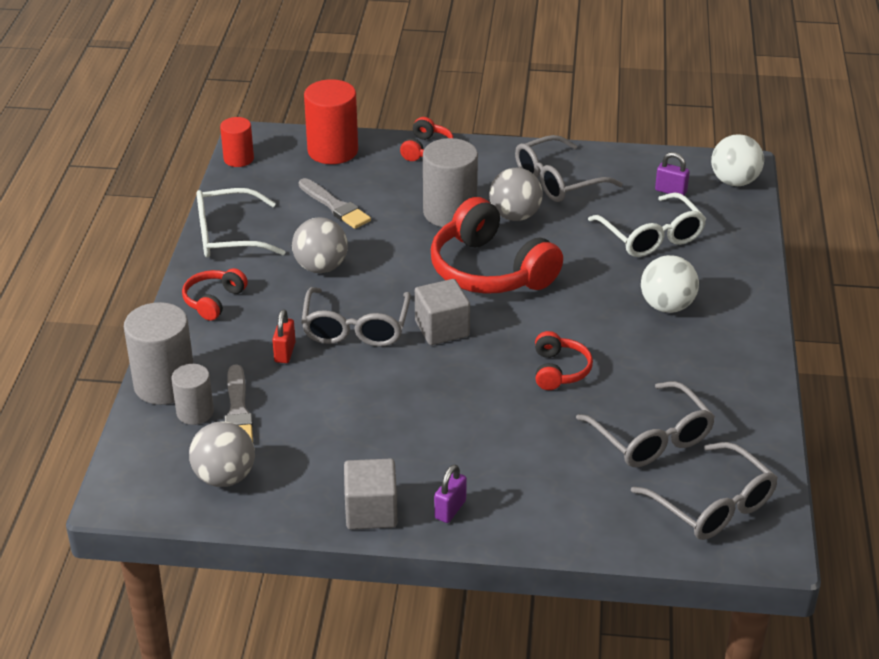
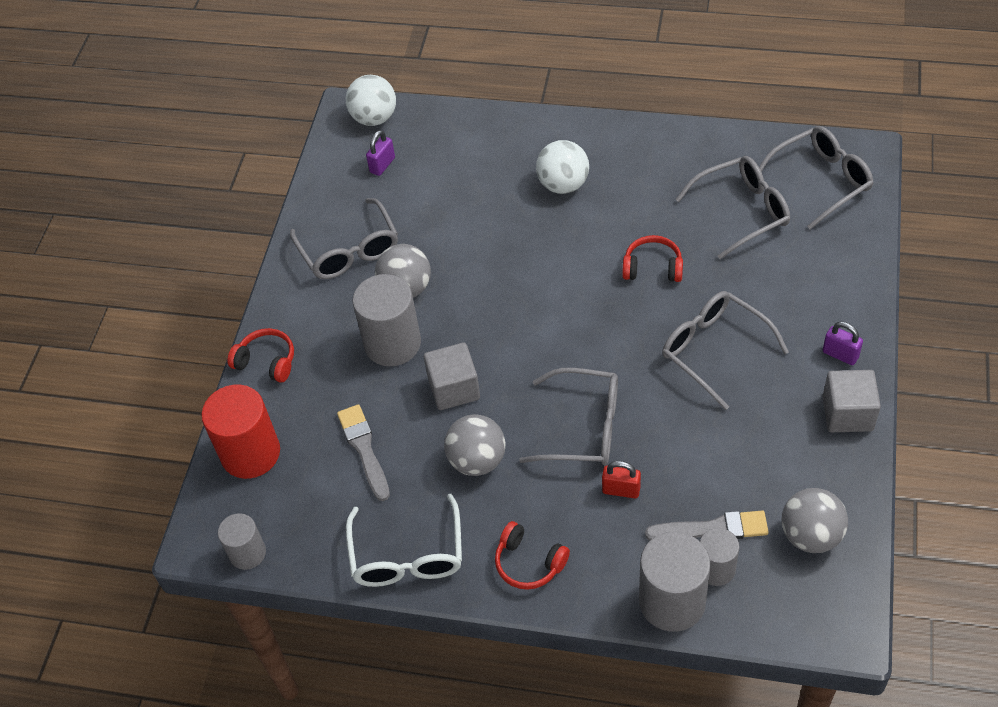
camera: 80 degrees left, 15 degrees up
red cylinder [220,117,254,167] -> grey cylinder [218,513,266,570]
grey brush [299,178,371,229] -> grey brush turned 75 degrees counterclockwise [337,404,390,501]
grey cube [415,279,470,345] -> grey cube moved to [424,342,480,410]
red headphones [431,197,563,294] -> none
white glasses [588,192,706,257] -> none
none -> grey glasses [662,291,789,410]

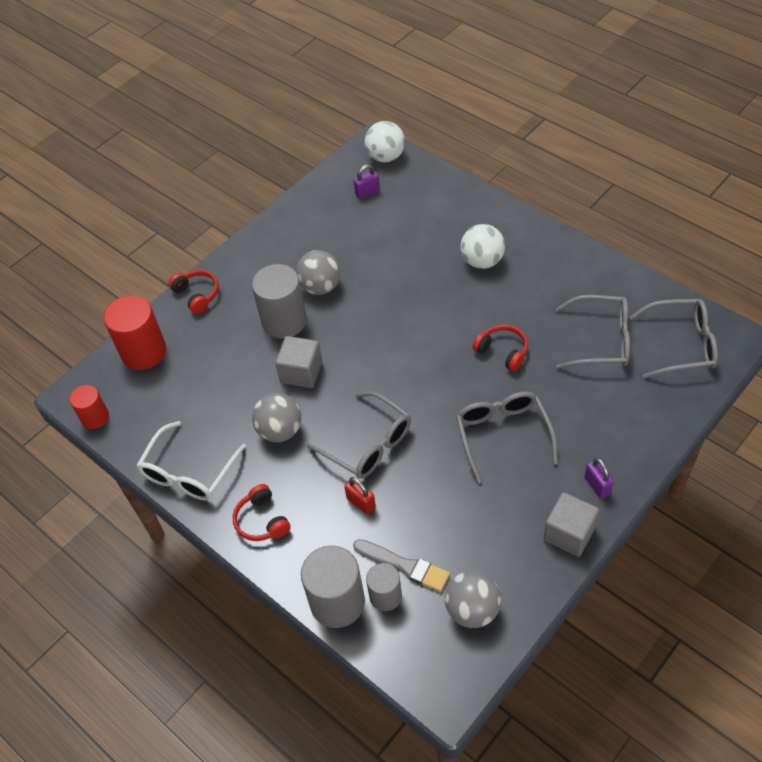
camera: 30 degrees right, 0 degrees up
grey cylinder [218,513,266,570] -> red cylinder [69,385,109,429]
grey glasses [290,198,398,279] -> none
grey brush [337,404,390,501] -> none

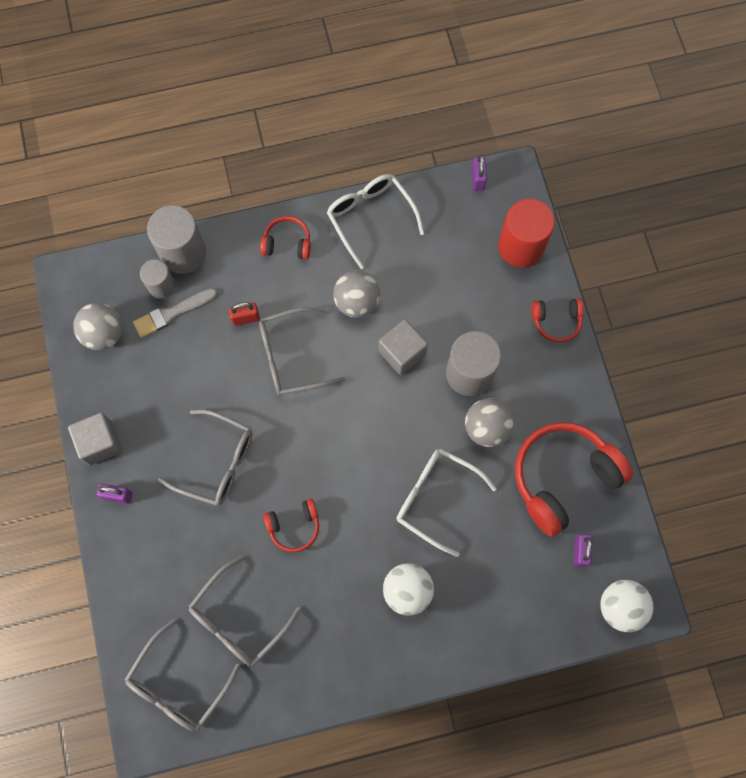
camera: 120 degrees right, 20 degrees up
red cylinder [69,385,109,429] -> purple padlock [471,155,487,191]
none -> white glasses [396,449,496,557]
none -> red headphones [515,422,633,537]

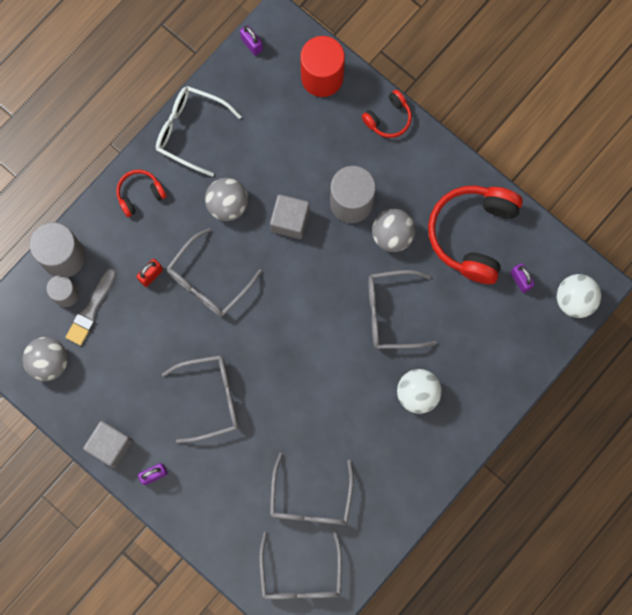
camera: 35 degrees left, 5 degrees up
red headphones [263,499,319,552] -> none
white glasses [396,449,496,557] -> grey glasses [368,270,437,349]

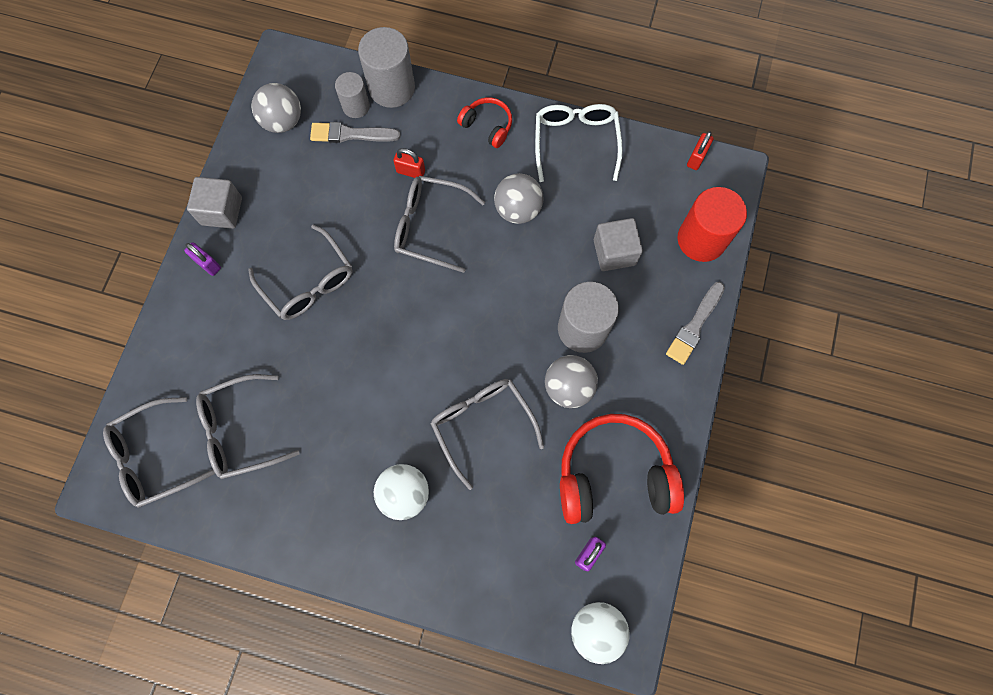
camera: 65 degrees right, 5 degrees down
purple padlock [240,25,263,56] -> red padlock [687,131,714,170]
grey cube [270,194,310,239] -> grey cube moved to [594,218,643,271]
red headphones [362,90,412,138] -> grey brush [666,282,725,365]

